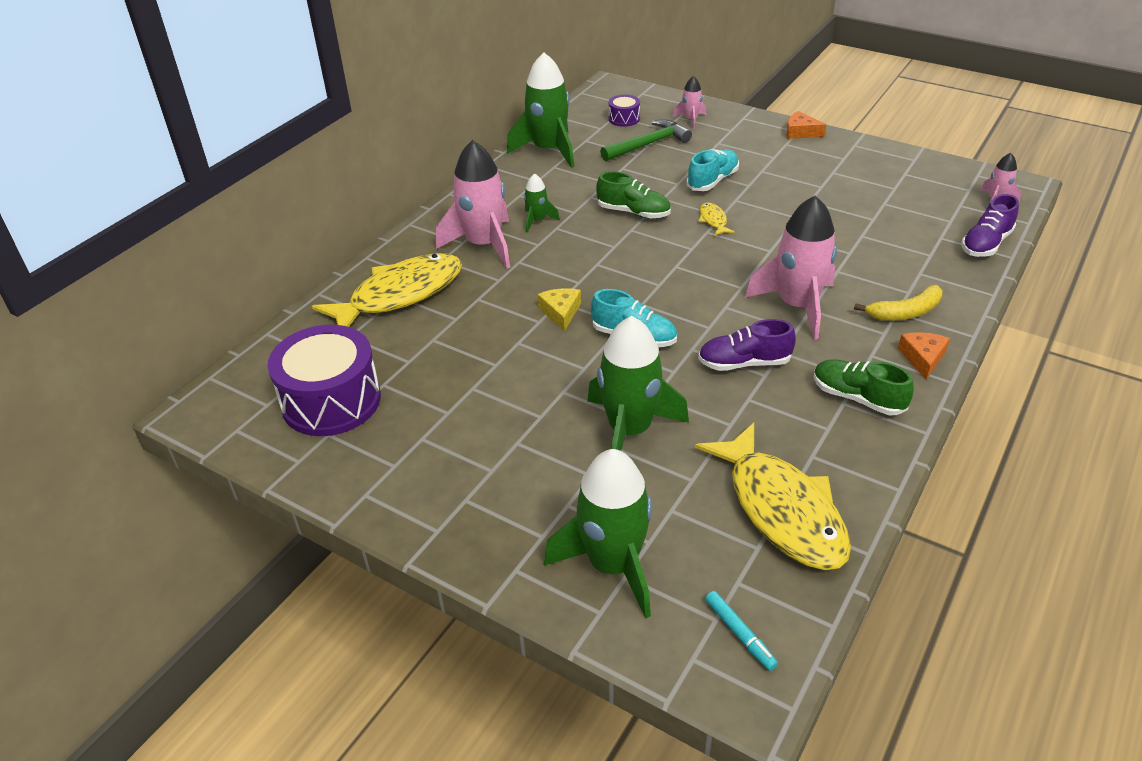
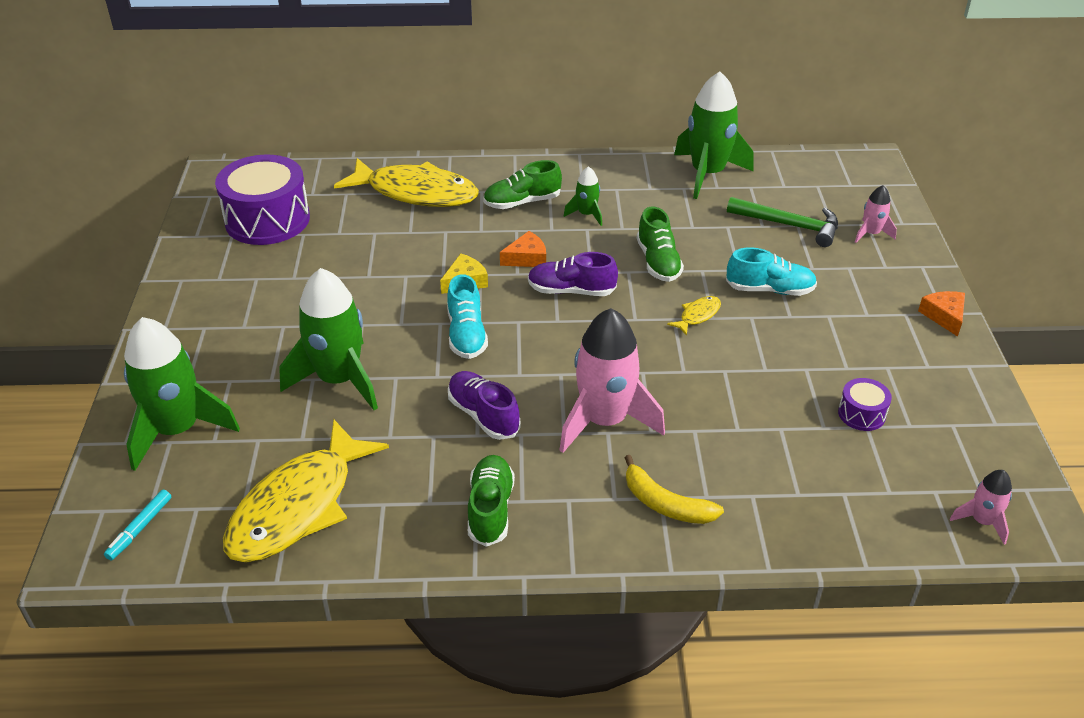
camera: 55 degrees right, 0 degrees up
pink rocket [436,140,510,268] -> green shoe [483,160,562,209]
purple drum [609,95,640,127] -> purple drum moved to [838,378,892,431]
orange cheese [898,332,950,379] -> orange cheese moved to [500,231,546,267]
purple shoe [961,194,1019,257] -> purple shoe moved to [528,252,618,296]

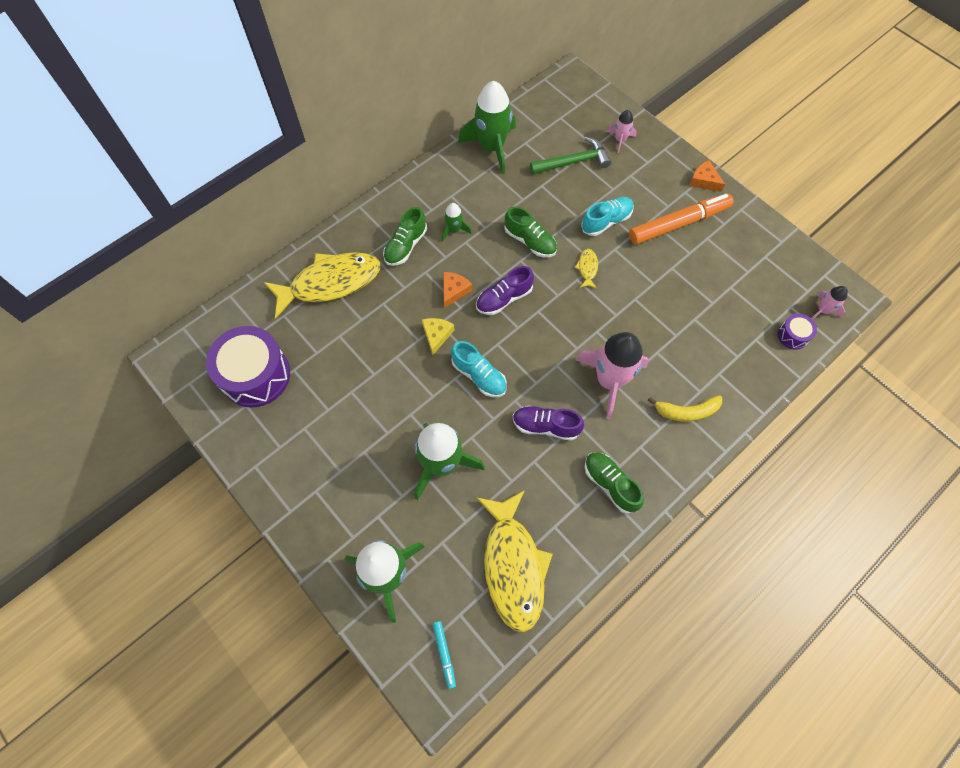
camera: 40 degrees left, 25 degrees up
purple drum [838,378,892,431] -> purple drum moved to [778,314,817,350]
none -> orange marker [629,193,734,244]

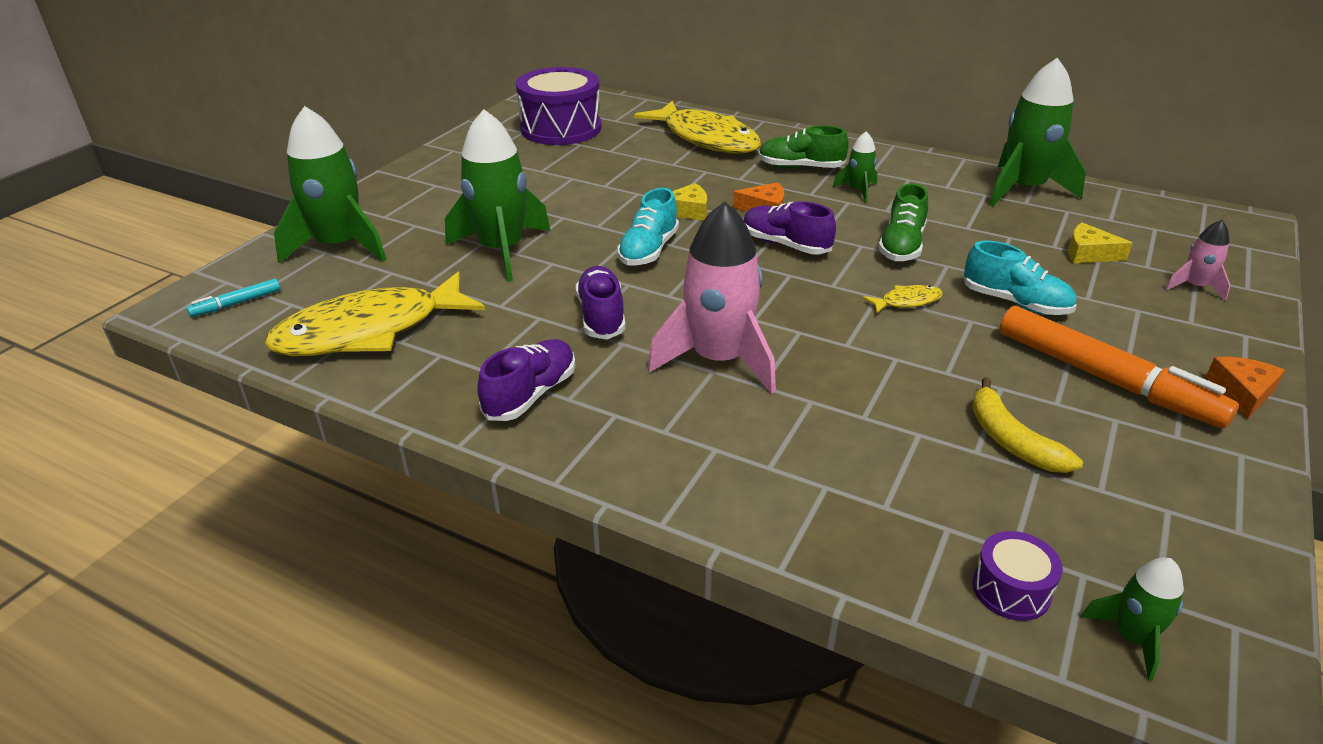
camera: 70 degrees right, 30 degrees down
green hammer [530,137,611,174] -> yellow cheese [1068,222,1133,263]
green shoe [585,452,644,514] -> purple shoe [477,339,575,421]
yellow banana [648,395,722,422] -> yellow banana moved to [972,377,1083,473]
pink rocket [811,286,848,320] -> green rocket [1081,558,1184,681]

